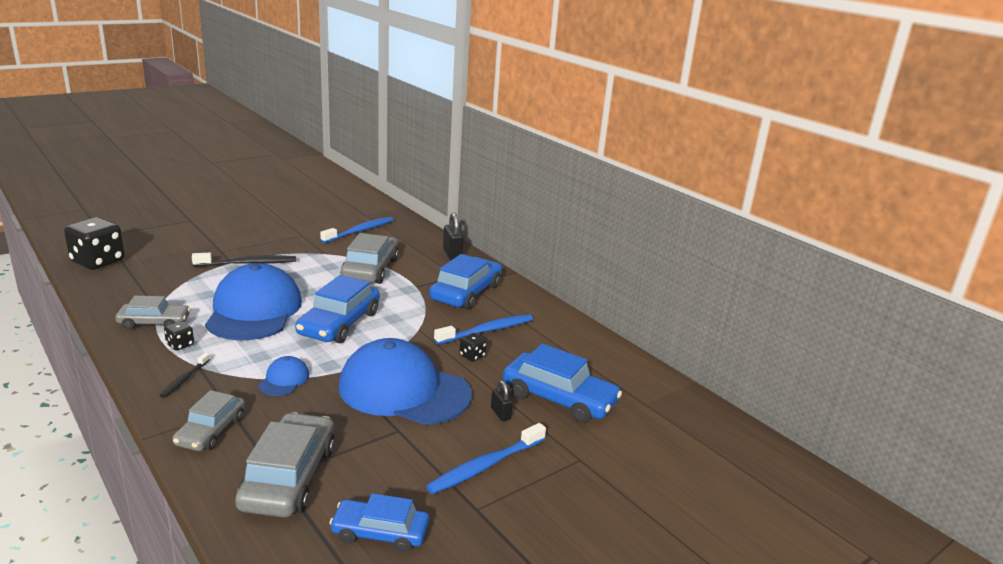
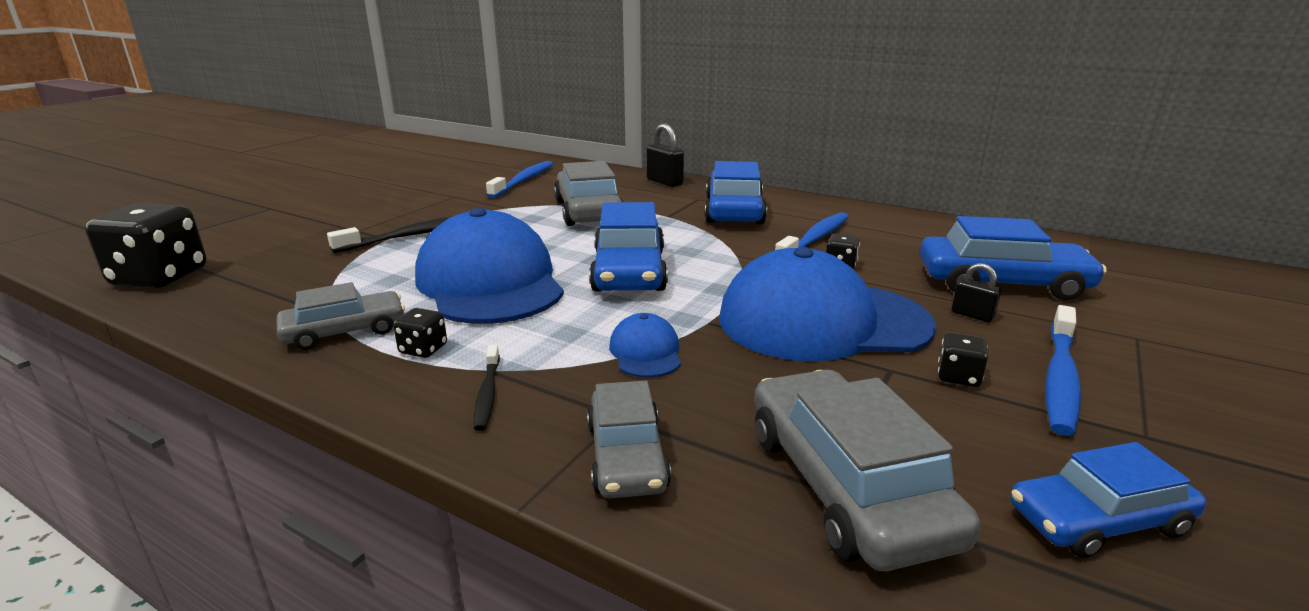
camera: 20 degrees left, 0 degrees up
none -> black dice [938,332,988,387]

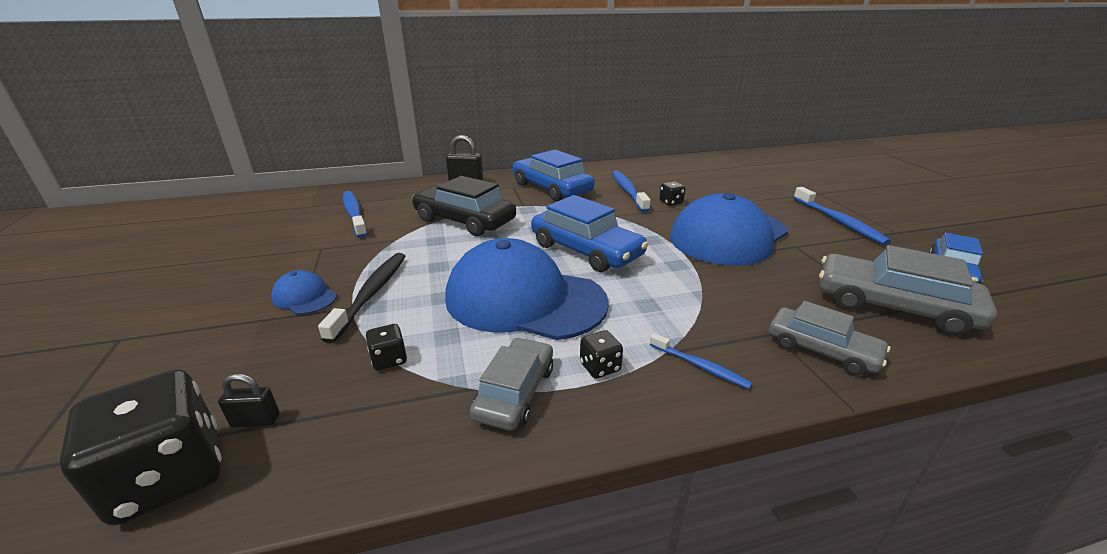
camera: 45 degrees left, 5 degrees up
black toothbrush [474,345,500,431] -> blue toothbrush [650,333,752,389]
grey car [554,161,623,226] -> black car [412,176,516,236]
blue cap [609,313,681,378] -> blue cap moved to [271,270,337,315]
blue car [920,216,1107,300] -> none
black dice [938,332,988,387] -> black dice moved to [366,324,407,371]
black padlock [952,263,1001,322] -> black padlock moved to [218,374,280,428]

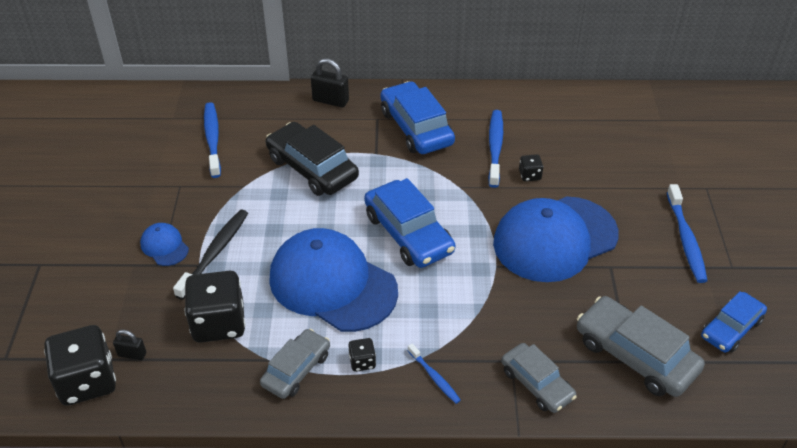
camera: 15 degrees right, 15 degrees up
black dice [366,324,407,371] -> black dice [184,271,245,343], size x2.22

